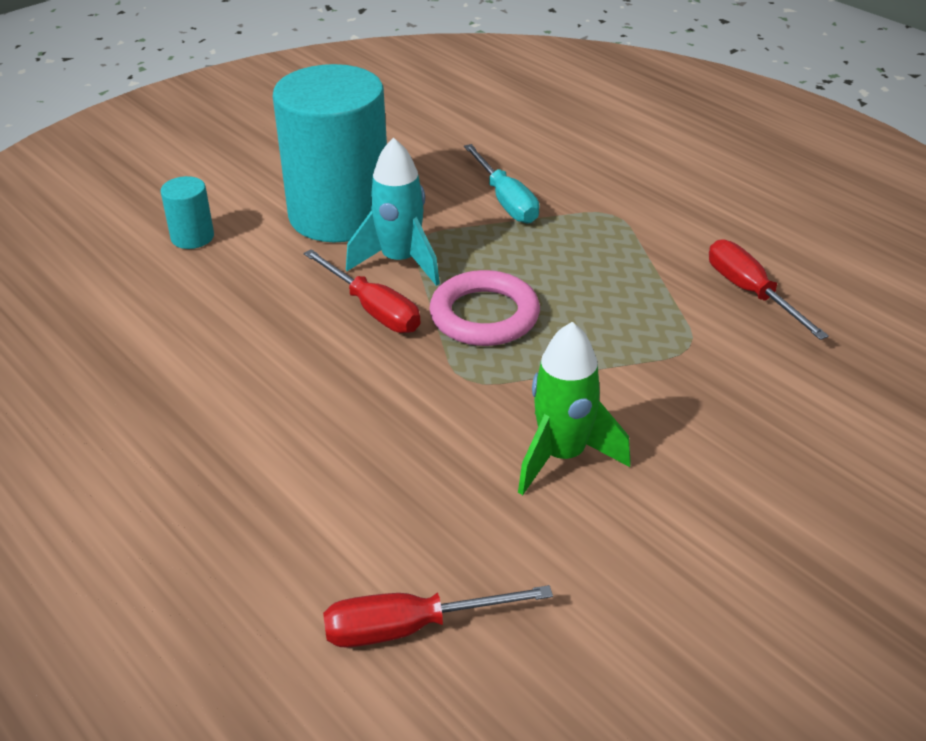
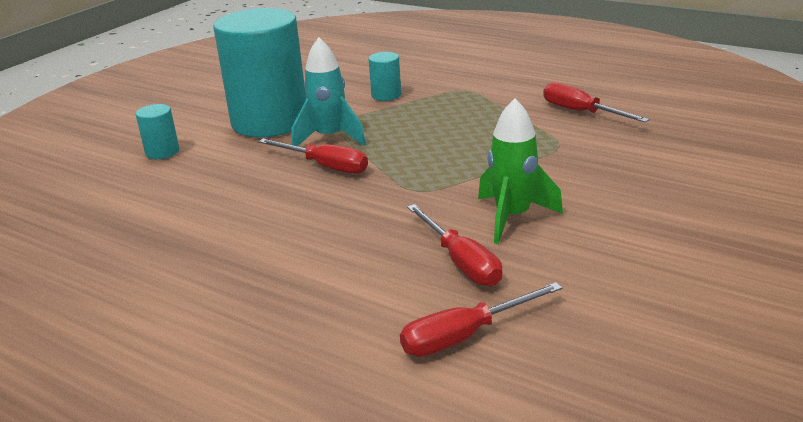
camera: 15 degrees left, 10 degrees down
pink ring [430,270,540,346] -> none
turquoise screwdriver [464,144,539,224] -> turquoise cylinder [368,52,401,101]
none -> red screwdriver [407,204,502,286]

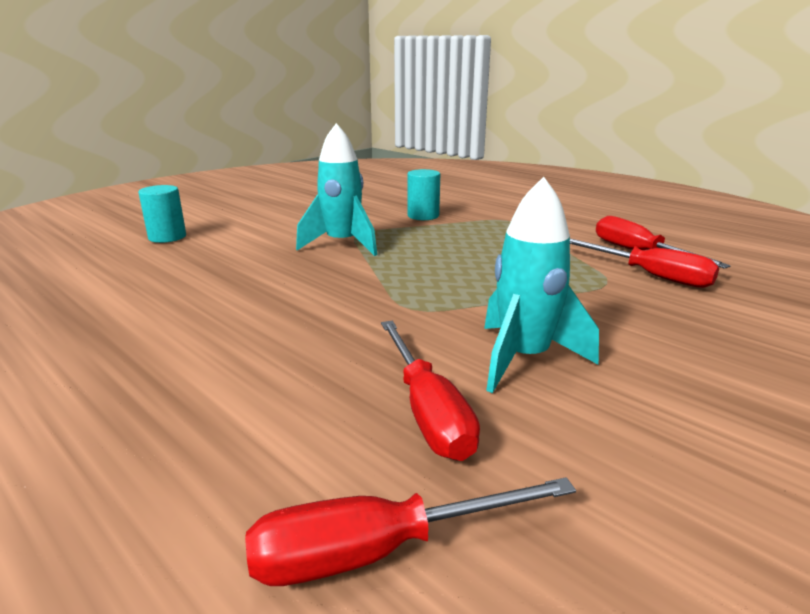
camera: 10 degrees right, 5 degrees down
turquoise cylinder [213,8,306,137] -> none
red screwdriver [258,138,368,174] -> red screwdriver moved to [570,239,719,288]
green rocket [478,99,563,244] -> turquoise rocket [484,177,599,393]

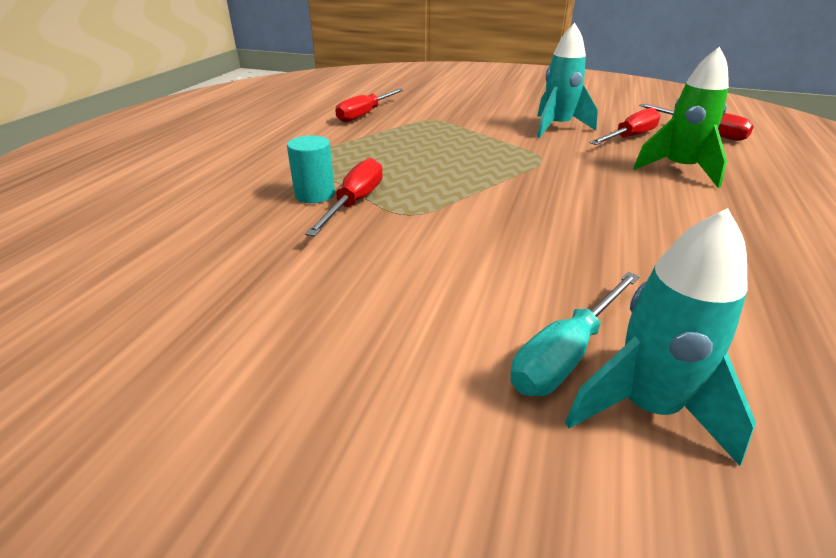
camera: 115 degrees left, 10 degrees up
turquoise cylinder [138,185,186,243] -> turquoise screwdriver [510,272,640,396]
turquoise rocket [296,123,377,256] -> turquoise rocket moved to [565,208,756,466]
red screwdriver [570,239,719,288] -> red screwdriver moved to [305,158,383,236]
none -> green rocket [633,47,729,188]

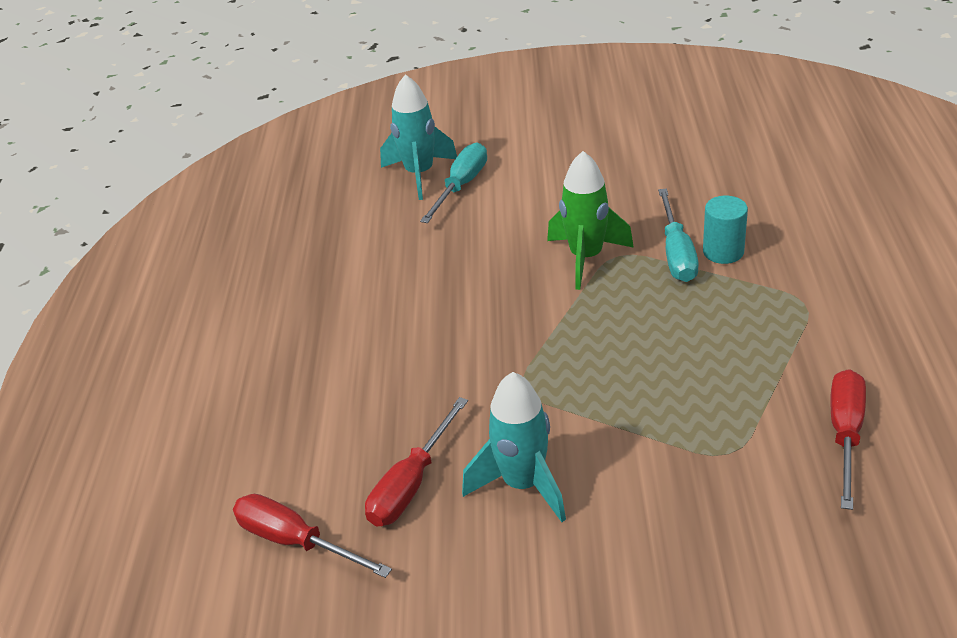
camera: 165 degrees right, 5 degrees up
red screwdriver [305,158,383,236] -> turquoise screwdriver [658,189,699,282]
green rocket [633,47,729,188] -> green rocket moved to [547,151,634,290]

